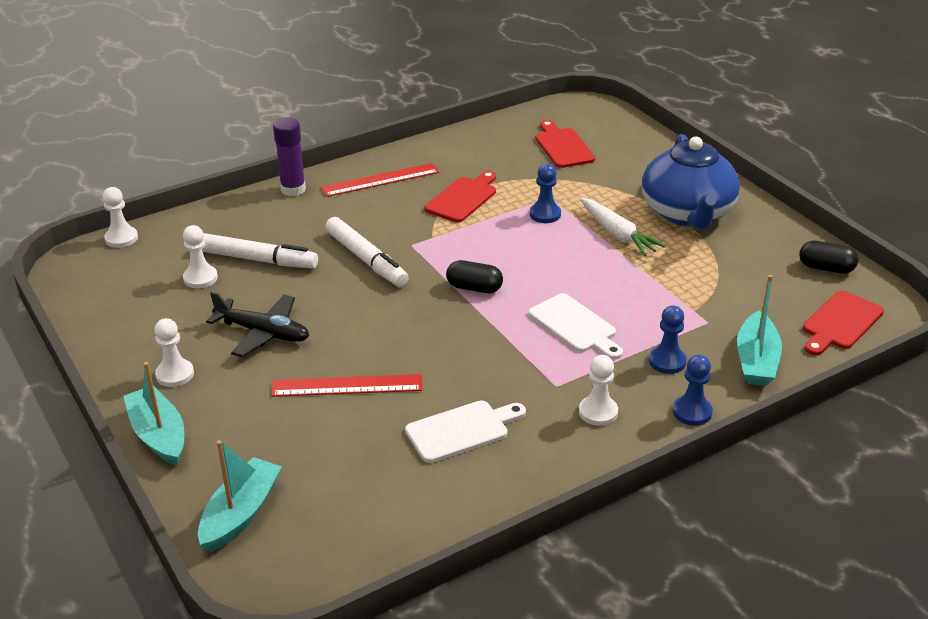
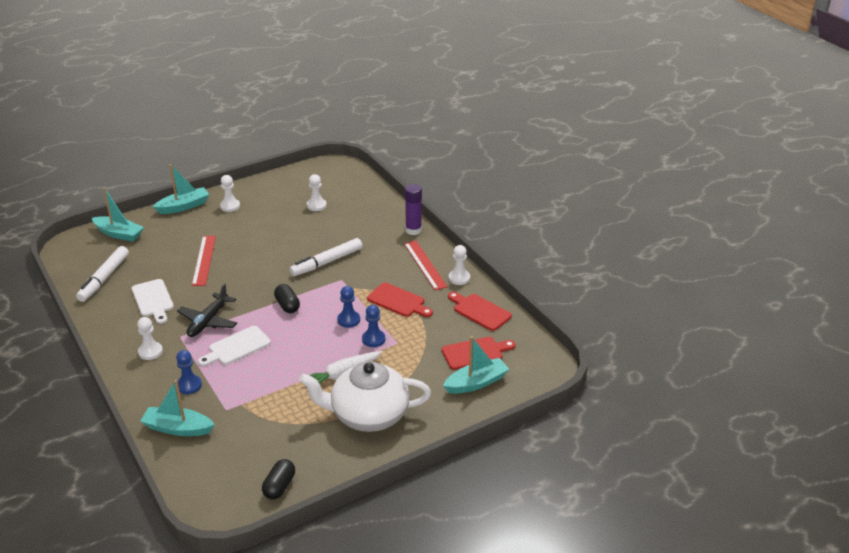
camera: 90 degrees right, 0 degrees up
white pawn [103,187,138,248] -> white pawn moved to [449,245,470,285]
white marker [202,233,318,269] -> white marker moved to [76,246,129,302]
black plane [206,291,309,357] -> black plane moved to [177,283,237,337]
black capsule [446,260,503,293] -> black capsule turned 45 degrees counterclockwise [274,284,300,313]
blue teapot [642,134,740,229] -> white teapot [299,362,431,432]
blue pawn [673,355,713,426] -> blue pawn moved to [337,286,360,328]
red cutting board [803,291,884,355] -> red cutting board moved to [448,292,512,331]
none -> turquoise boat [443,336,509,394]

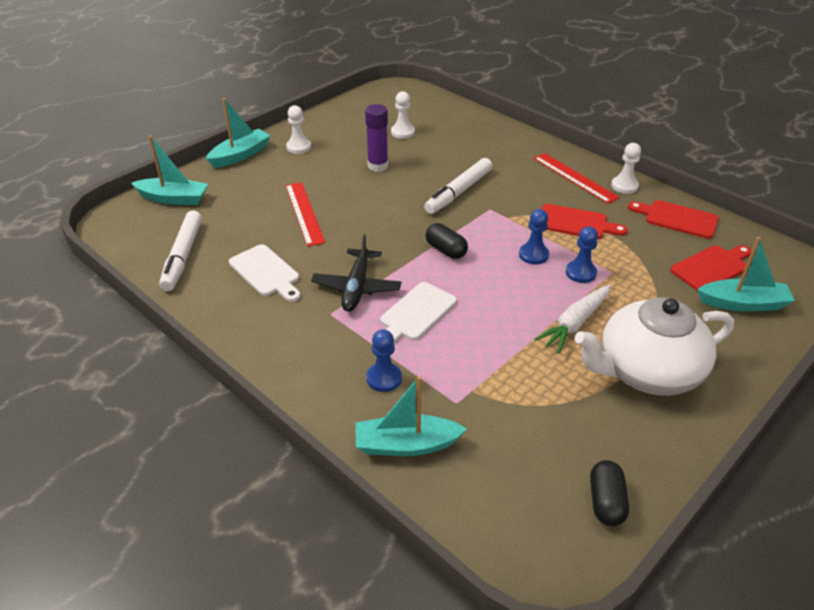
camera: 15 degrees left, 5 degrees up
white pawn [137,317,163,360] -> none
purple glue stick [405,184,422,235] -> purple glue stick moved to [365,104,388,172]
turquoise boat [443,336,509,394] -> turquoise boat turned 45 degrees clockwise [697,237,795,312]

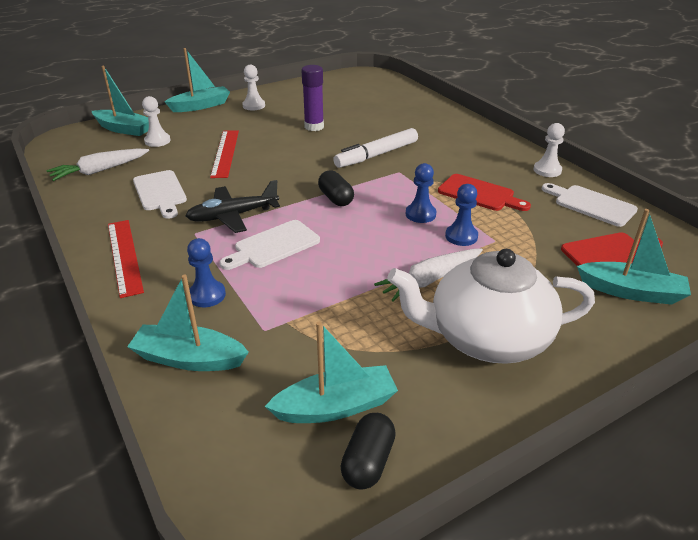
camera: 15 degrees right, 5 degrees down
white marker [159,210,202,291] -> white carrot [47,148,149,181]
black plane [311,234,401,312] -> black plane turned 45 degrees clockwise [185,180,280,233]
white pawn [391,91,415,139] -> white pawn moved to [142,96,171,147]
red ruler [533,153,620,204] -> red ruler moved to [108,220,144,298]
red cutting board [628,200,719,239] -> white cutting board [542,183,638,227]
none -> turquoise boat [265,321,398,423]

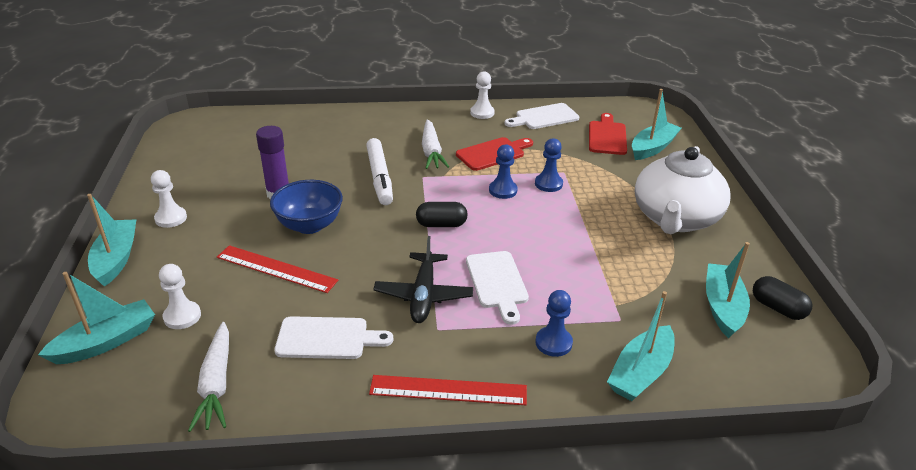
camera: 65 degrees left, 0 degrees up
white carrot [374,248,483,301] -> white carrot moved to [422,119,449,169]
none -> blue bowl [270,180,343,234]

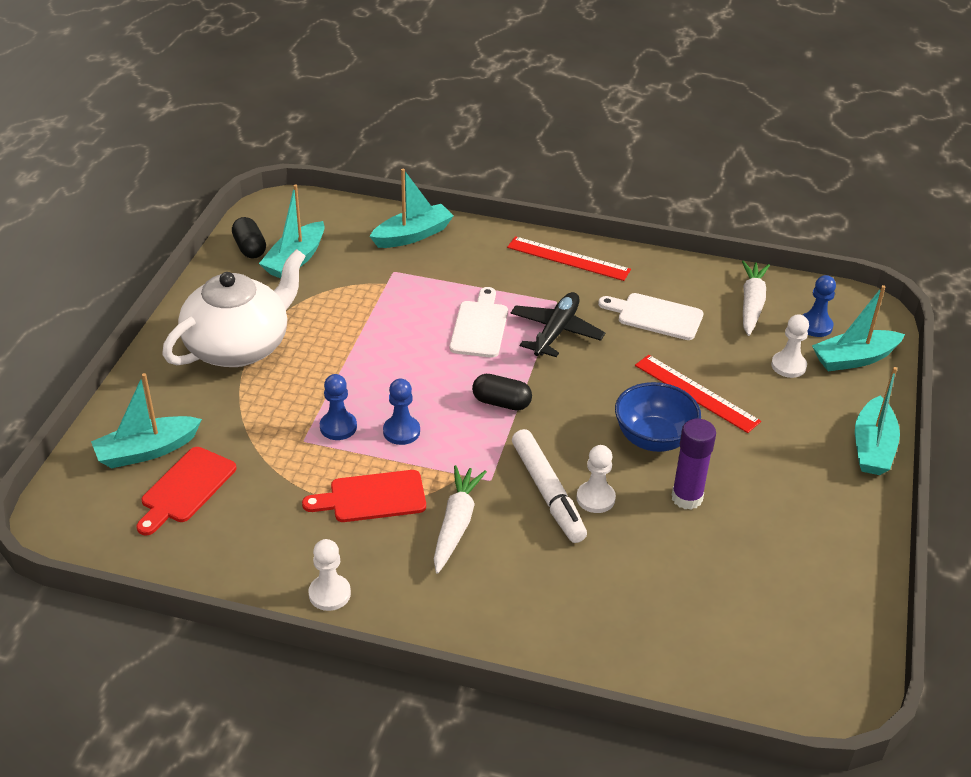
camera: 160 degrees left, 5 degrees up
white pawn [151,170,187,228] -> white pawn moved to [577,445,616,513]
white marker [366,138,393,205] -> white marker turned 150 degrees clockwise [512,429,587,543]
white cutting board [504,103,579,129] -> none
blue pawn [535,290,573,357] -> blue pawn moved to [803,275,836,337]

